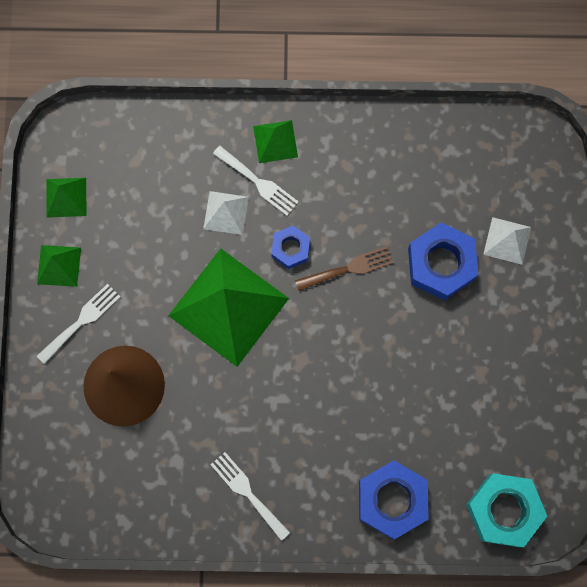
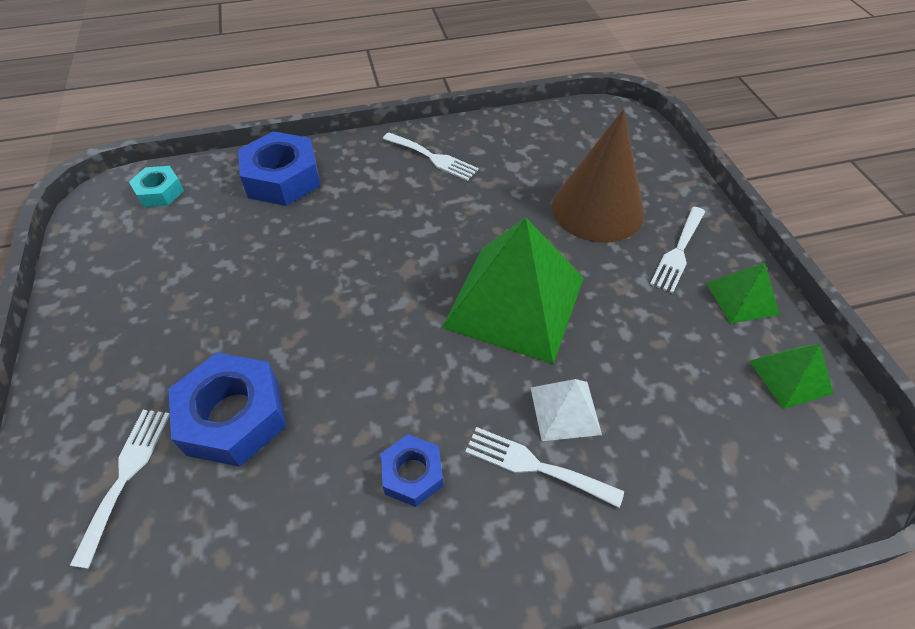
camera: 165 degrees right, 25 degrees down
green pyramid [253,120,298,163] -> none
blue nut [271,226,310,269] -> blue nut moved to [380,434,443,507]
brown fork [295,246,394,291] -> none
turquoise nut [466,473,547,547] -> turquoise nut [129,166,184,207], size x0.57
white pyramid [483,217,531,265] -> white fork [70,410,170,569]

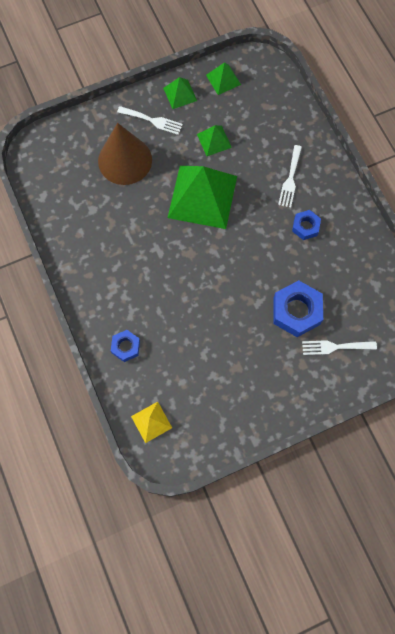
camera: 100 degrees left, 20 degrees up
turquoise nut [129,166,184,207] -> yellow pyramid [131,402,172,443]
blue nut [238,131,320,206] -> blue nut [111,330,140,362], size x0.57
white fork [383,133,479,181] -> none
white pyramid [530,379,602,441] -> none
none -> green pyramid [197,125,232,156]

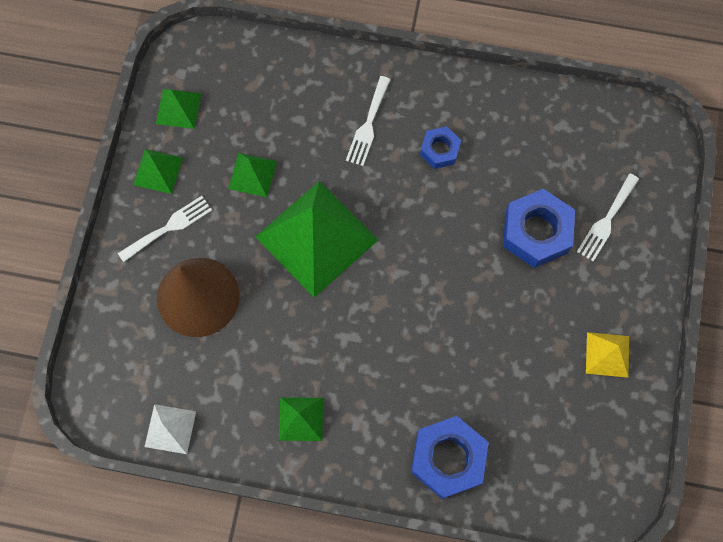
camera: 55 degrees left, 0 degrees up
blue nut [111,330,140,362] -> blue nut [411,416,489,499], size x1.76
yellow pyramid [131,402,172,443] -> yellow pyramid moved to [586,332,629,378]
white fork [278,145,302,208] -> white fork turned 60 degrees clockwise [346,76,391,166]
none -> white pyramid [145,404,196,454]
none -> green pyramid [279,397,323,441]

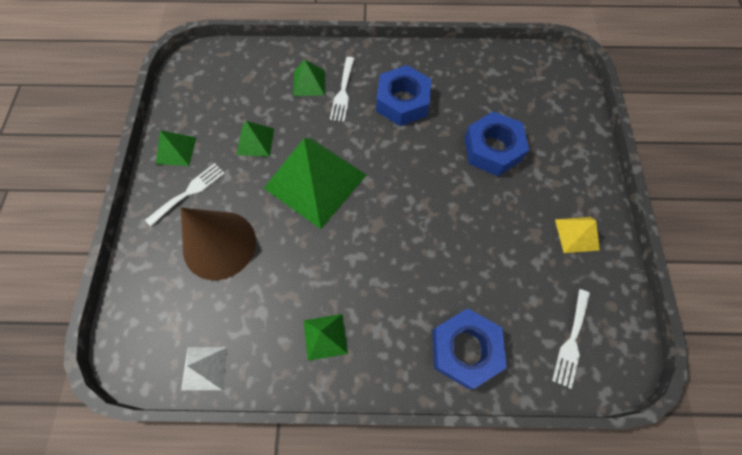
camera: 10 degrees left, 5 degrees down
green pyramid [156,89,202,129] -> green pyramid moved to [293,59,325,96]
blue nut [420,126,461,169] -> blue nut [376,65,431,126], size x1.76
white fork [577,173,639,261] -> white fork moved to [552,289,590,389]

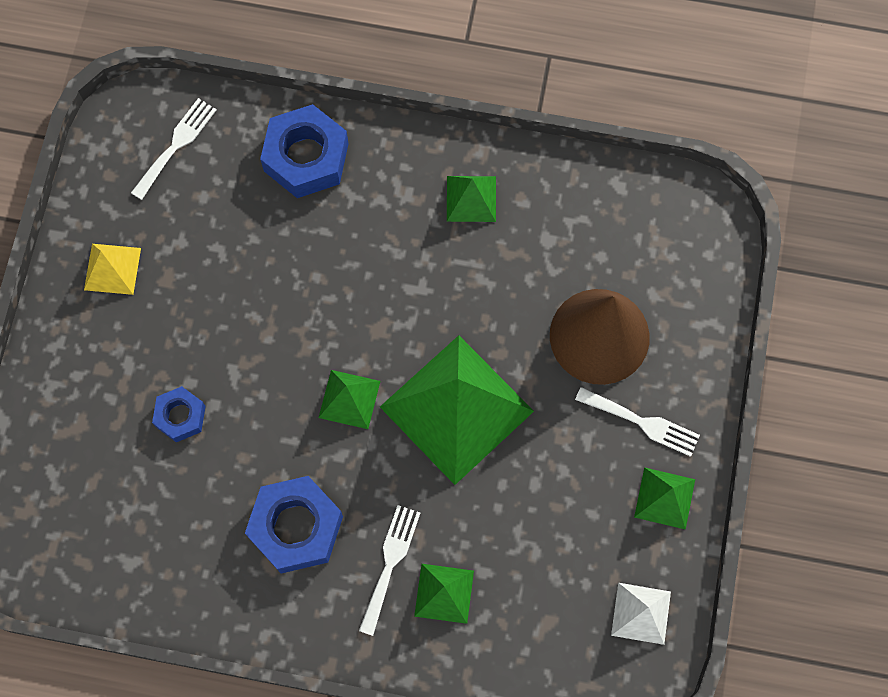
camera: 170 degrees left, 5 degrees up
white fork [145,163,225,226] -> white fork turned 120 degrees counterclockwise [575,387,700,457]
white pyramid [181,347,228,390] -> white pyramid moved to [611,583,671,645]
green pyramid [236,121,274,157] -> green pyramid moved to [318,370,380,429]
blue nut [465,111,529,176] -> blue nut [152,386,206,442], size x0.57

